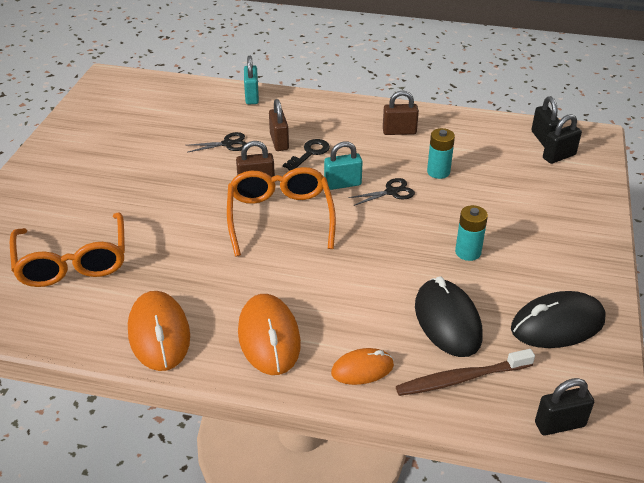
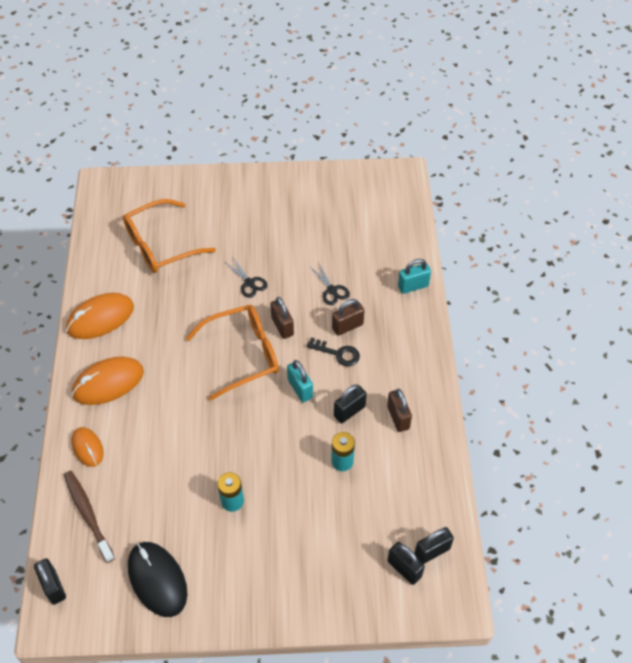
camera: 75 degrees right, 15 degrees up
black scissors [348,178,415,206] -> black scissors moved to [225,258,267,298]
black mouse [415,277,482,357] -> none
none -> black padlock [334,384,367,423]

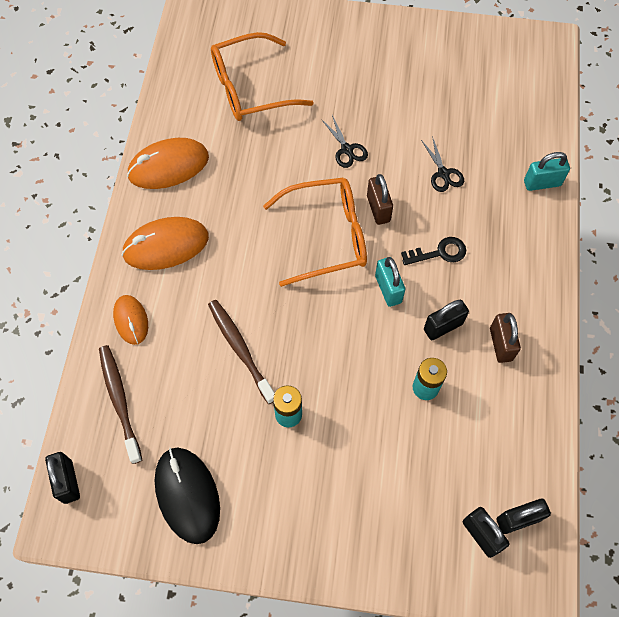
camera: 10 degrees right, 10 degrees up
black key [306,337,360,366] -> black key turned 45 degrees counterclockwise [401,237,466,265]
brown padlock [332,299,365,336] -> none
none -> brown toothbrush [208,300,274,404]

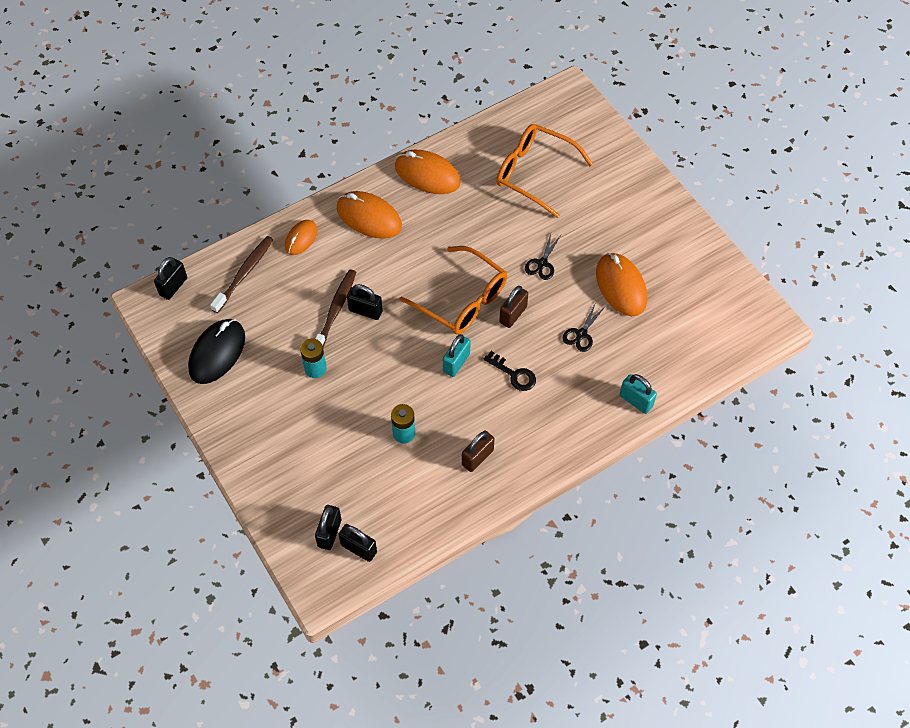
camera: 50 degrees right, 5 degrees down
black padlock [424,300,469,340] -> black padlock moved to [347,284,383,320]
none -> orange mouse [596,253,647,316]

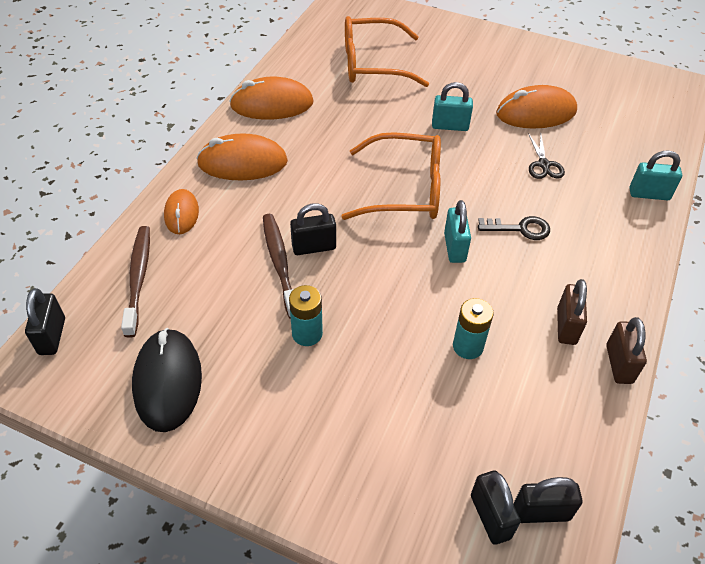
camera: 35 degrees left, 10 degrees down
brown padlock [499,286,528,328] -> brown padlock moved to [606,317,647,384]
black scissors [525,234,561,280] -> turquoise padlock [432,82,473,131]
orange mouse [596,253,647,316] -> orange mouse turned 45 degrees counterclockwise [496,85,577,129]

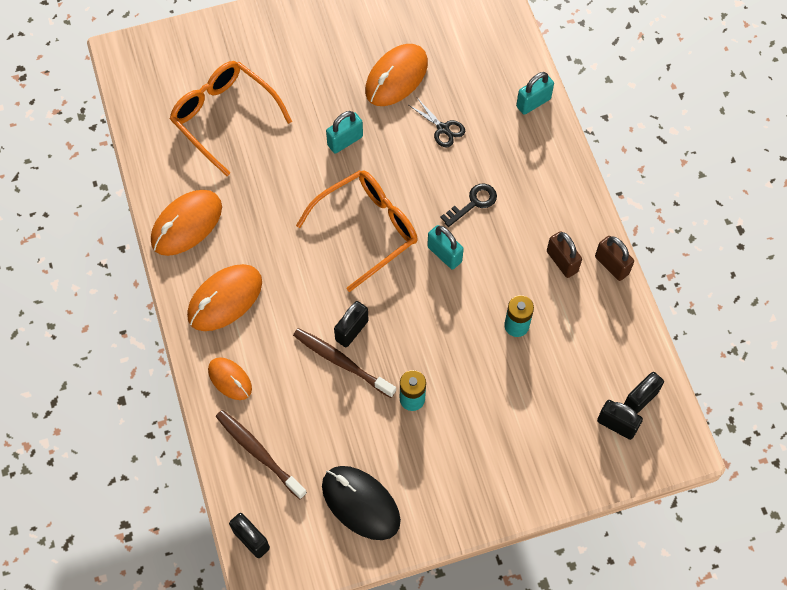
camera: 40 degrees left, 15 degrees up
orange glasses [345,16,429,87] -> orange glasses turned 90 degrees clockwise [170,61,292,176]

